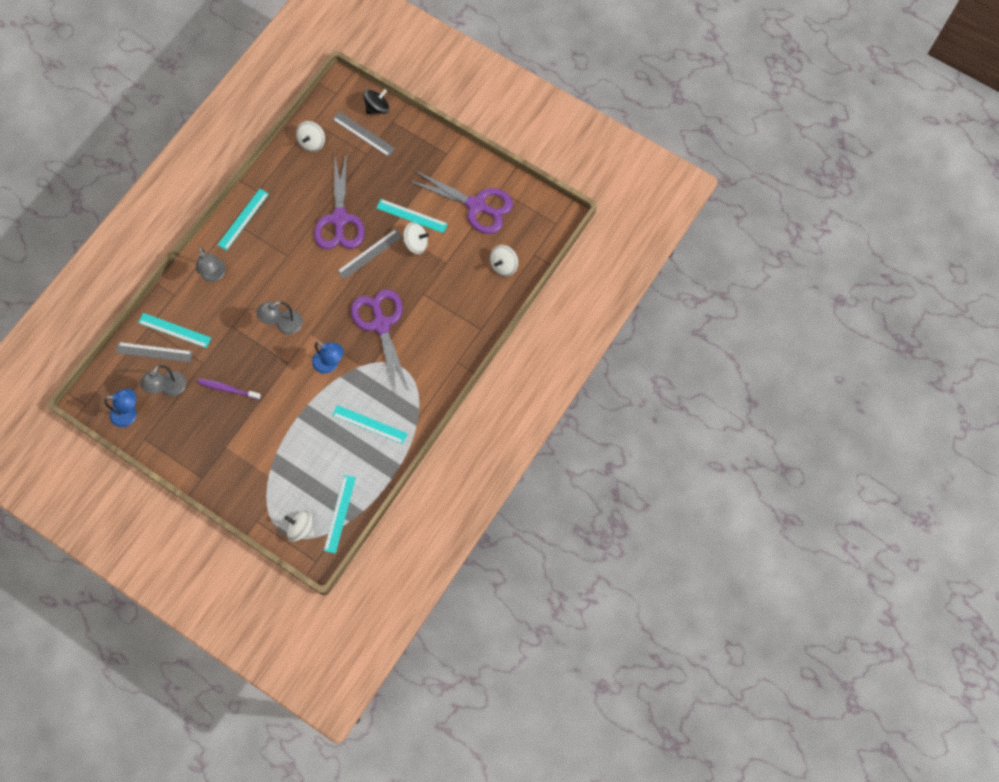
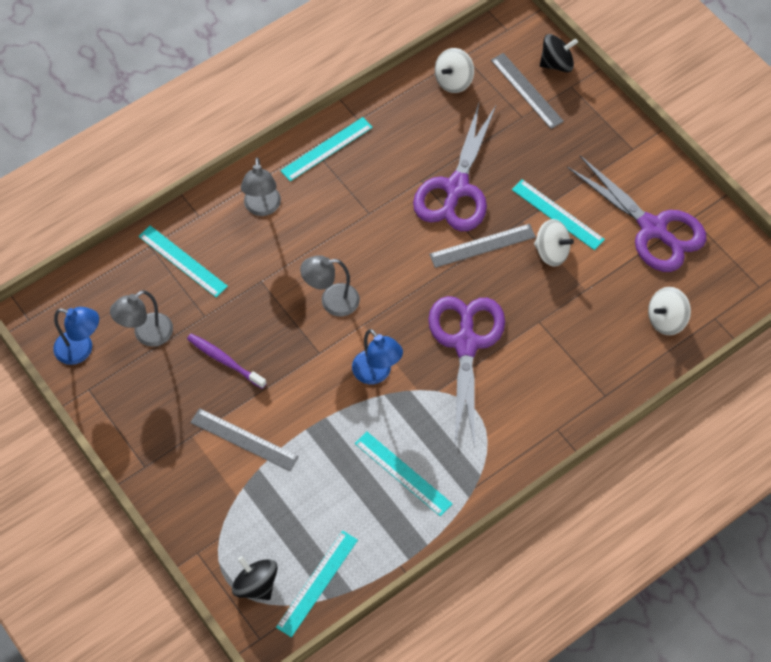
camera: 20 degrees right, 10 degrees down
grey ruler [116,342,193,363] -> grey ruler moved to [190,408,299,471]
white spinning top [285,510,314,542] -> black spinning top [232,556,278,600]

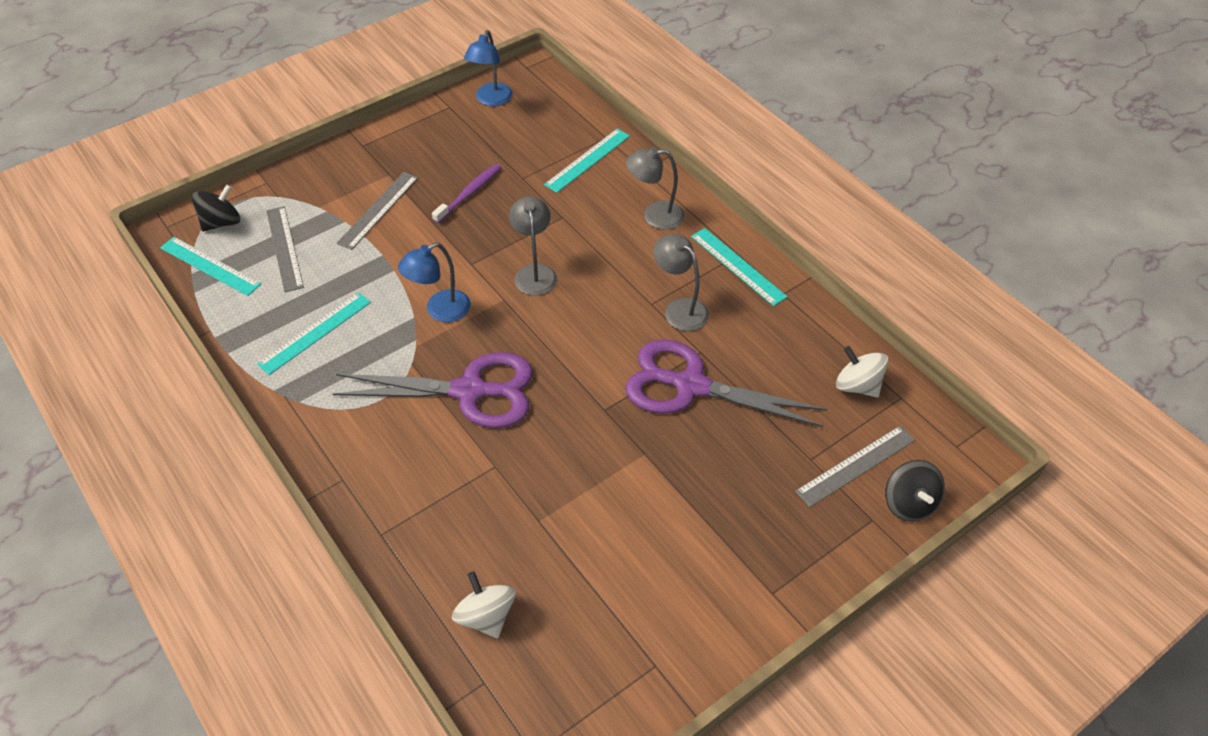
camera: 90 degrees right, 10 degrees down
grey lamp [110,290,173,347] -> grey lamp moved to [653,234,709,331]
grey ruler [429,224,536,268] -> grey ruler moved to [266,206,304,292]
turquoise ruler [512,179,605,250] -> none
white spinning top [534,219,574,267] -> none
purple scissors [567,155,707,272] -> none

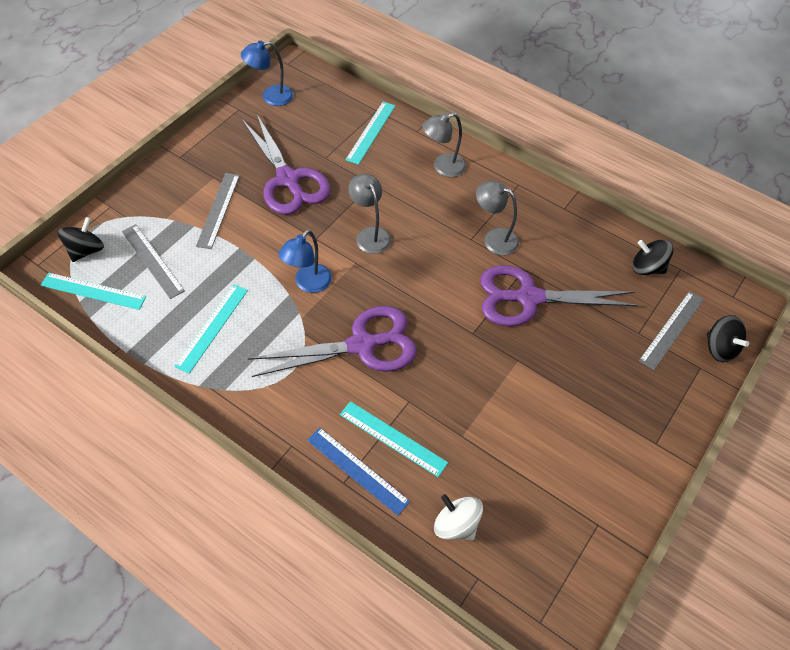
camera: 20 degrees left, 5 degrees up
purple toothbrush [432,164,501,223] -> purple scissors [242,115,331,215]
blue lamp [464,30,513,106] -> blue lamp turned 75 degrees clockwise [241,41,294,106]
turquoise ruler [691,228,788,306] -> turquoise ruler moved to [340,401,448,477]
white spinning top [836,346,889,397] -> black spinning top [632,239,674,275]
none -> blue ruler [307,427,410,516]

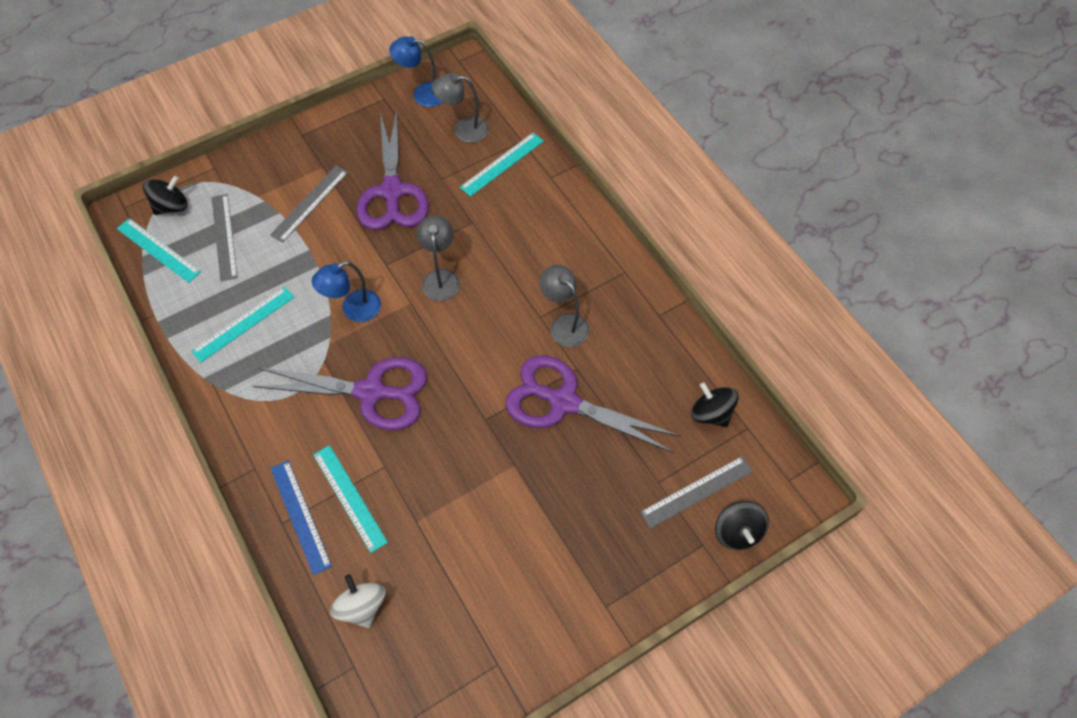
camera: 25 degrees right, 5 degrees up
grey lamp [422,113,466,177] -> grey lamp moved to [432,73,489,143]

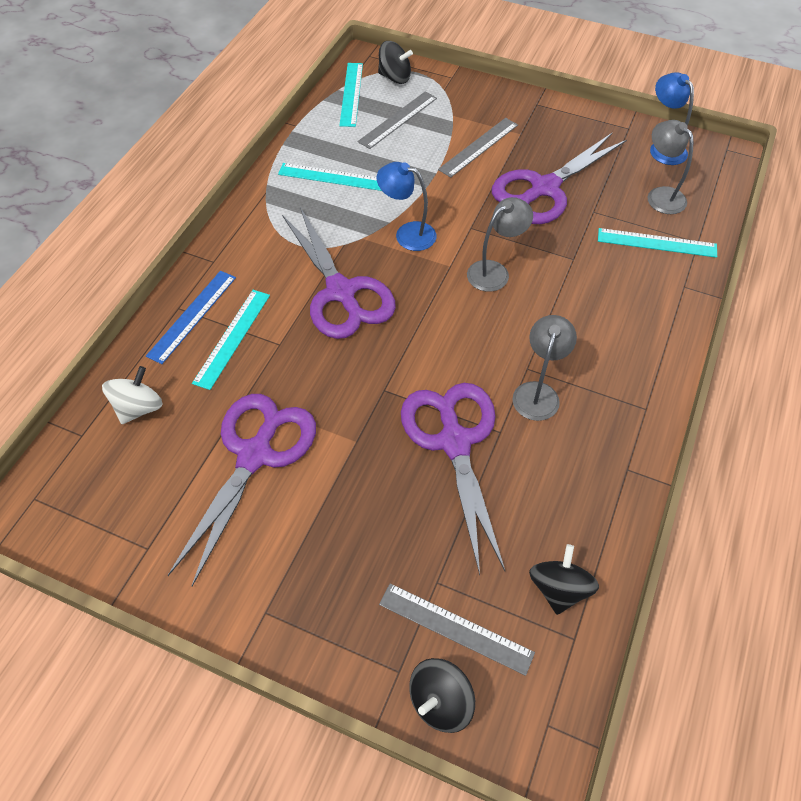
camera: 55 degrees right, 5 degrees down
grey ruler [270,166,348,243] -> grey ruler turned 45 degrees counterclockwise [438,118,518,178]
none -> purple scissors [168,394,316,586]

